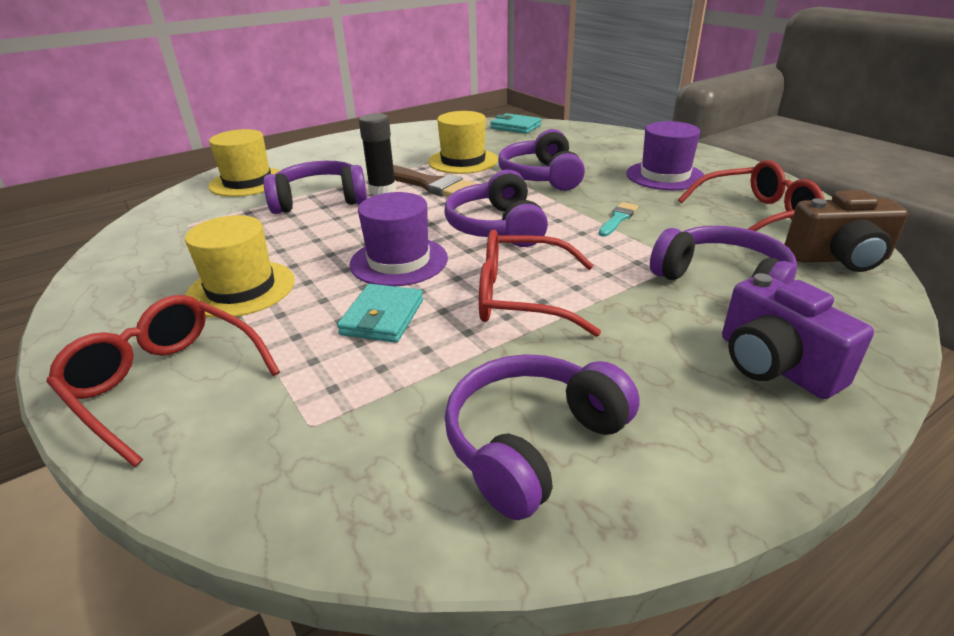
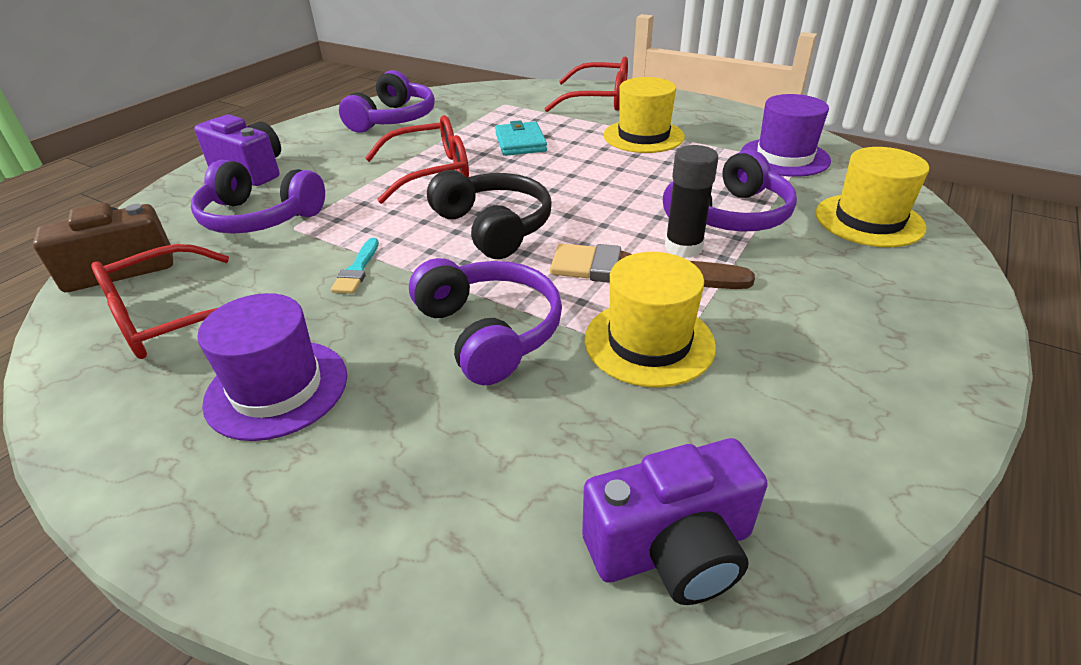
camera: 155 degrees right, 5 degrees up
purple hat [349,192,448,286] -> purple hat moved to [740,94,831,177]
purple headphones [444,170,548,247] -> black headphones [427,170,552,259]
turquoise wallet [491,113,542,134] -> purple camera [582,438,768,605]

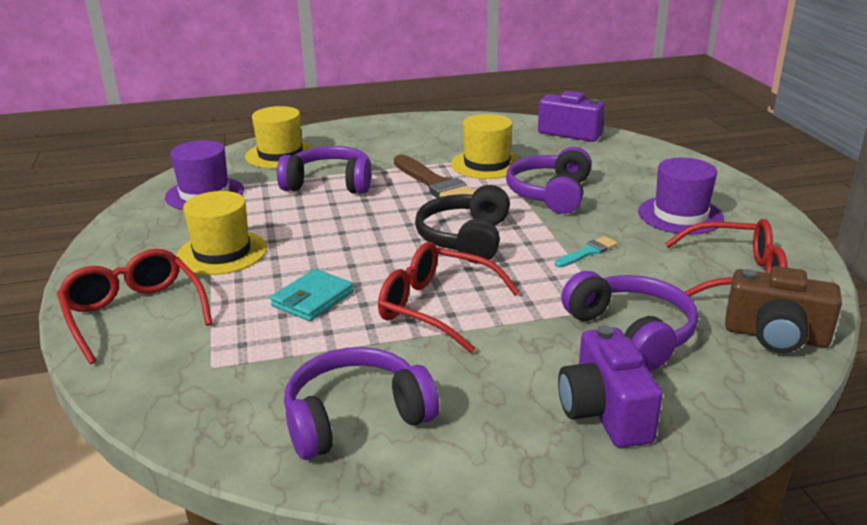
camera: 135 degrees left, 10 degrees down
black glue stick [665,145,719,258] -> none

